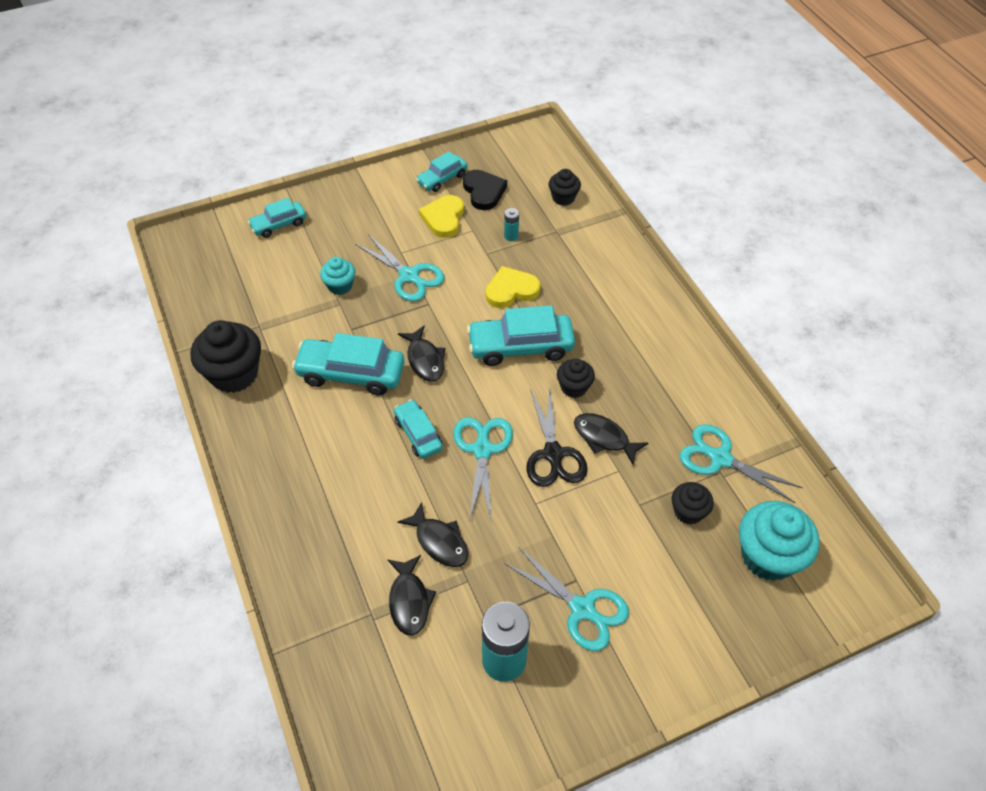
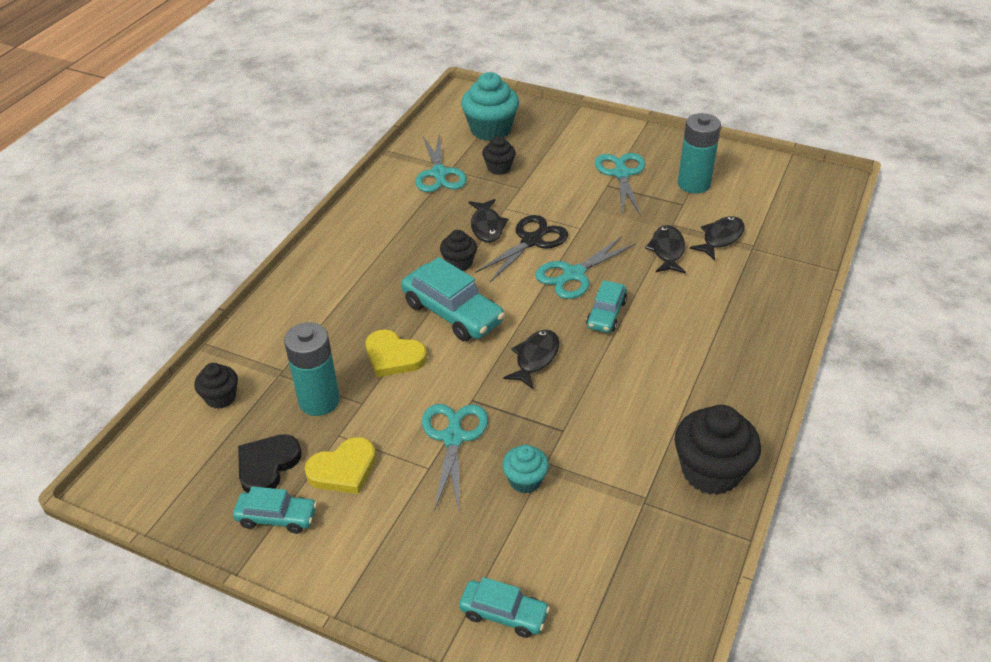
camera: 130 degrees left, 10 degrees down
turquoise car [292,333,404,396] -> none
turquoise battery [504,208,519,241] -> turquoise battery [284,322,340,416], size x2.24

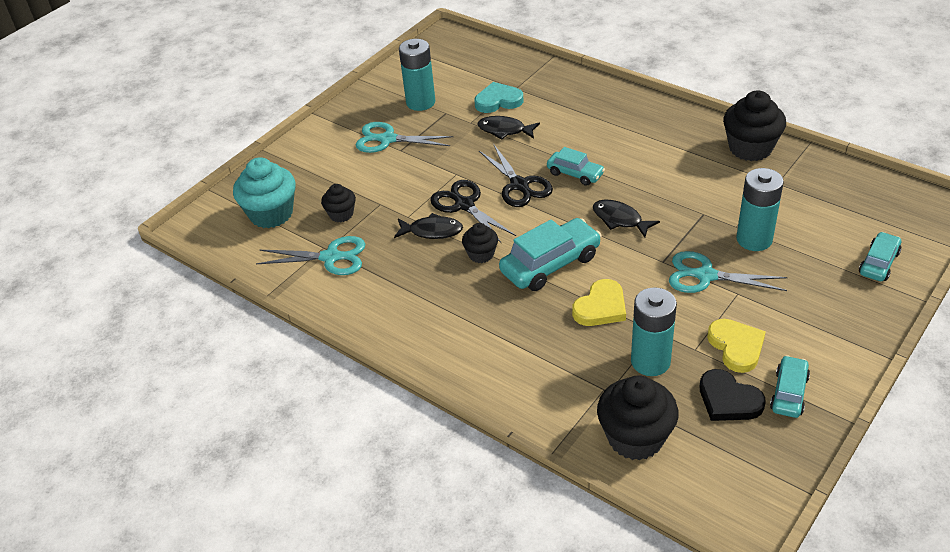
camera: 75 degrees left, 0 degrees up
black cupcake [194,363,238,409] -> black cupcake [597,375,679,461], size x1.81
turquoise cupcake [502,445,549,494] -> turquoise battery [736,168,784,251]
turquoise scissors [535,236,636,299] -> black scissors [479,145,553,207]
black fish [690,216,745,260] -> turquoise heart [475,82,524,113]

